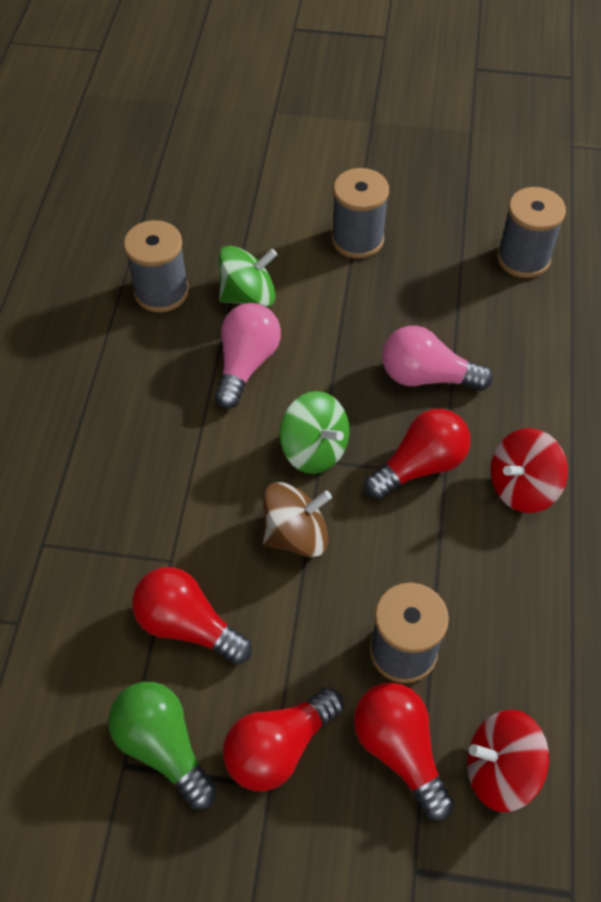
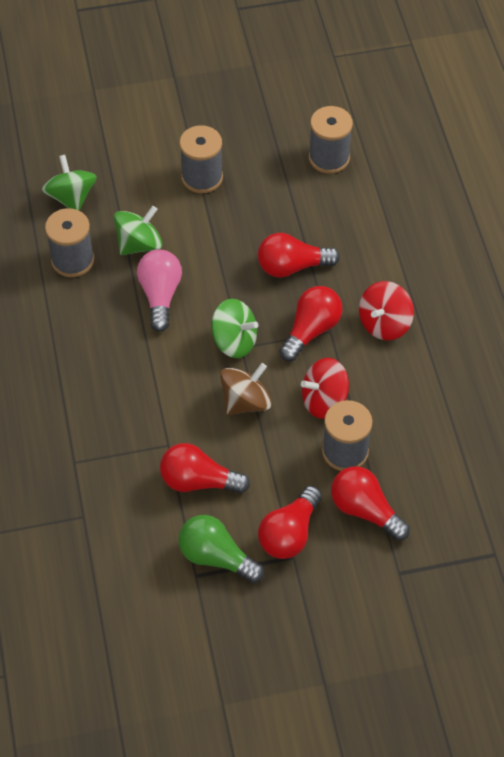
camera: 20 degrees left, 0 degrees up
pink light bulb [382,326,493,391] -> red light bulb [258,233,340,278]
red spinning top [467,709,549,812] -> red spinning top moved to [301,358,349,419]
none -> green spinning top [42,155,97,211]

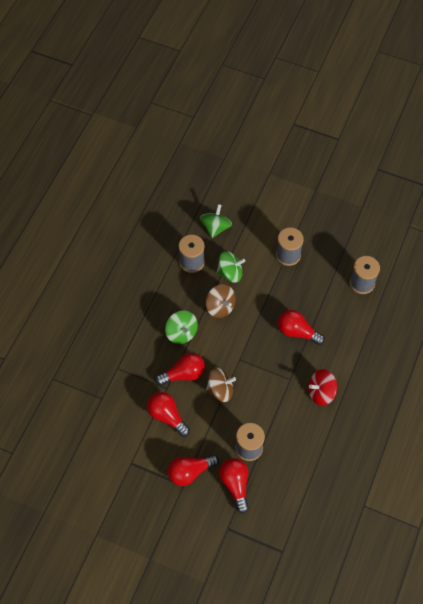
camera: 35 degrees right, 5 degrees up
pink light bulb [137,250,182,332] -> brown spinning top [206,284,236,318]
green light bulb [178,515,264,583] -> none
green spinning top [212,299,258,358] -> green spinning top moved to [165,311,198,344]
red light bulb [279,286,342,361] -> red light bulb moved to [156,353,205,385]
red spinning top [301,358,349,419] -> none

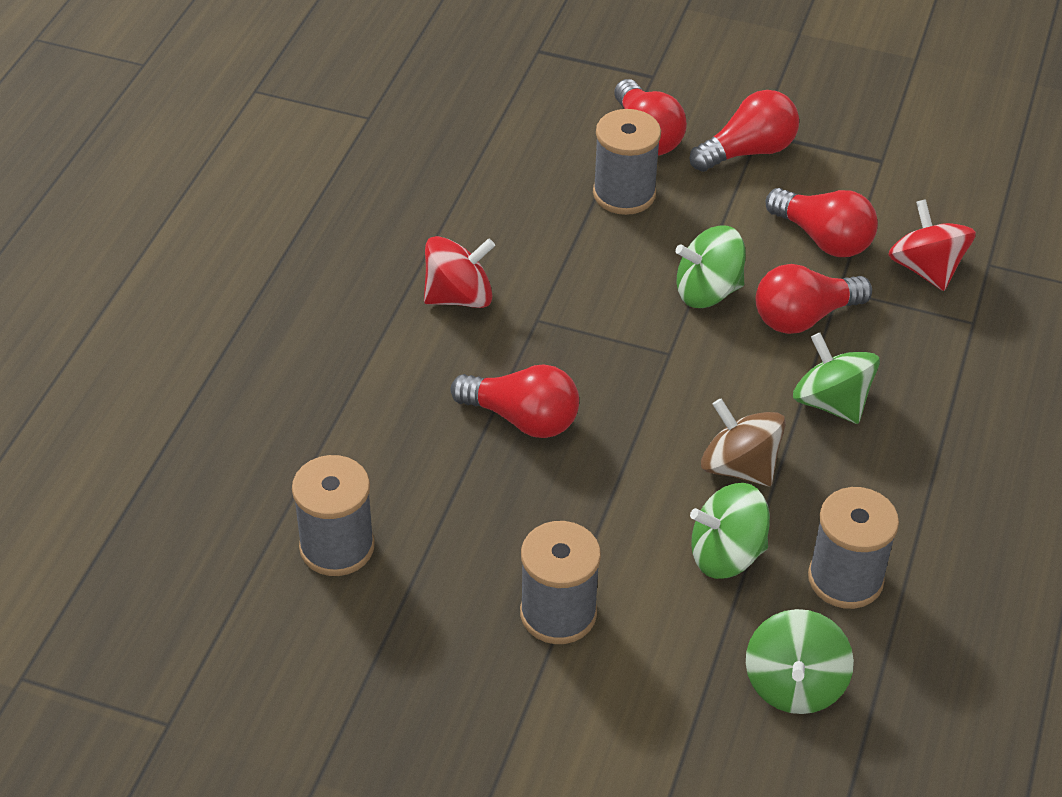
camera: 175 degrees right, 15 degrees down
brown spinning top [206,367,236,402] -> green spinning top [675,225,745,308]
none -> red spinning top [888,199,976,291]

